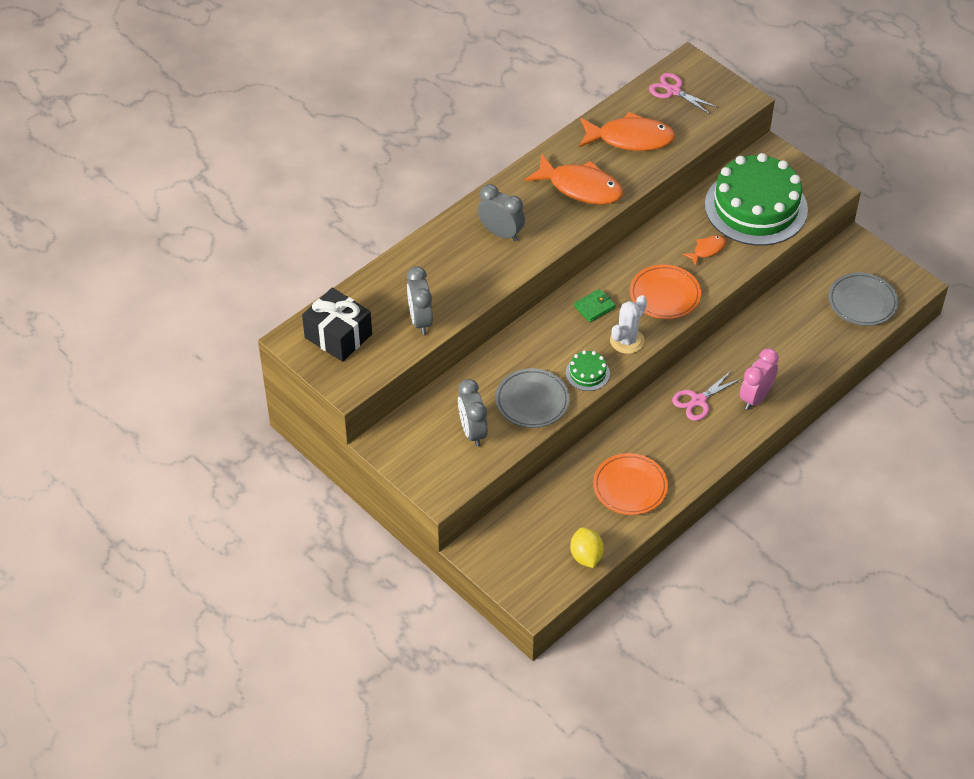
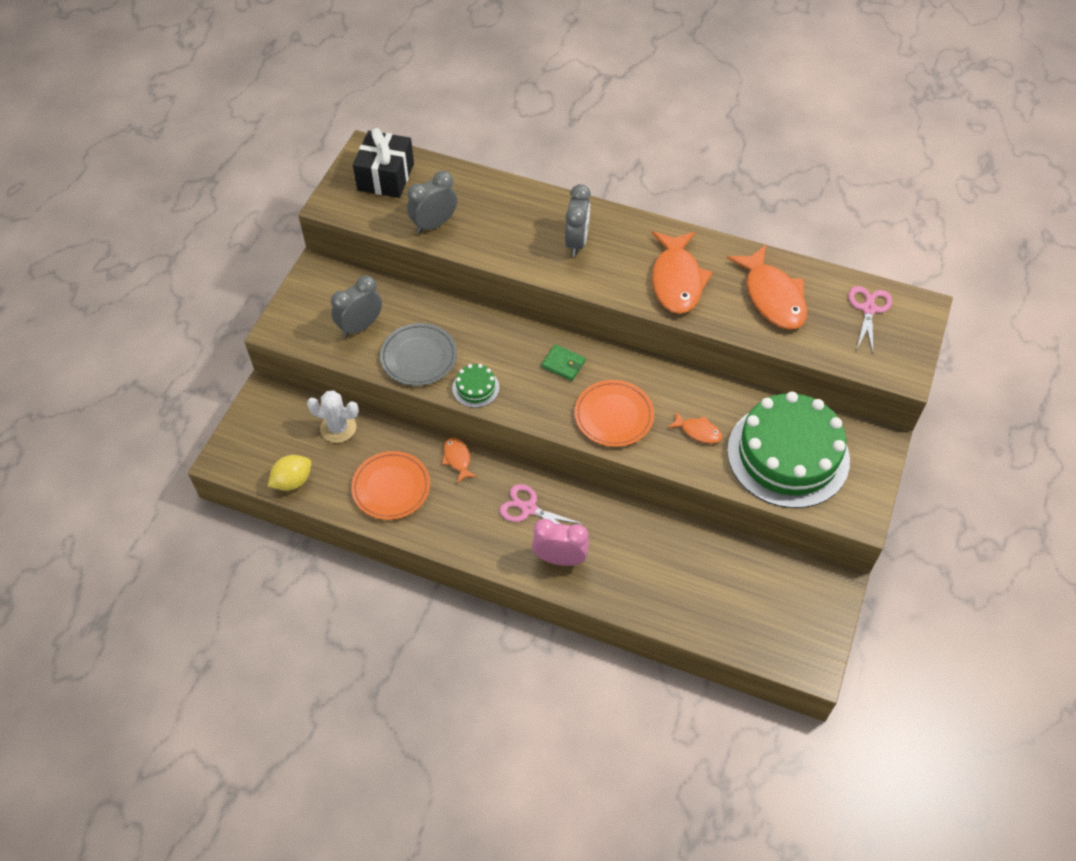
camera: 65 degrees right, 5 degrees up
white cactus [610,295,647,354] -> white cactus moved to [307,390,359,443]
grey plate [828,272,898,326] -> none
none -> orange fish [442,437,477,483]

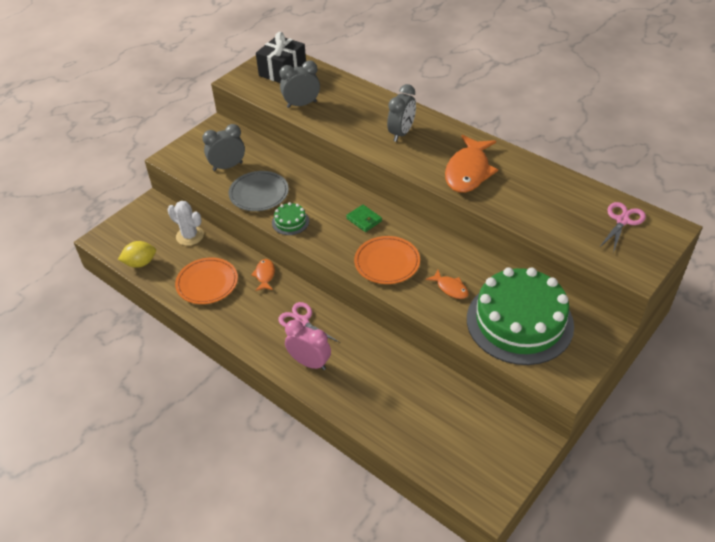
camera: 20 degrees right, 10 degrees down
orange fish [727,245,807,329] -> none

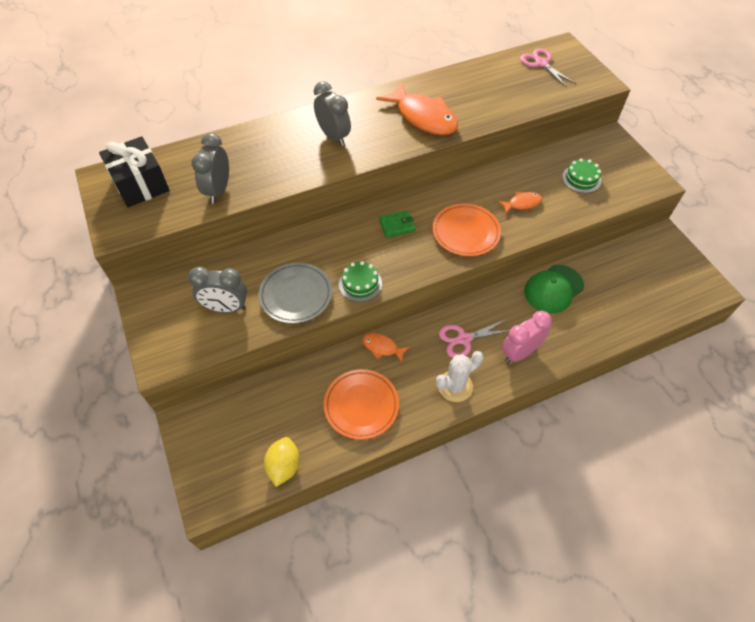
camera: 65 degrees left, 10 degrees up
white cactus [168,201,204,246] -> white cactus moved to [436,351,483,402]
grey clock [202,124,245,171] -> grey clock turned 90 degrees counterclockwise [188,266,247,313]
green cake [467,267,574,365] -> green cake [562,159,601,193], size x0.40
none -> green cap [524,265,584,314]

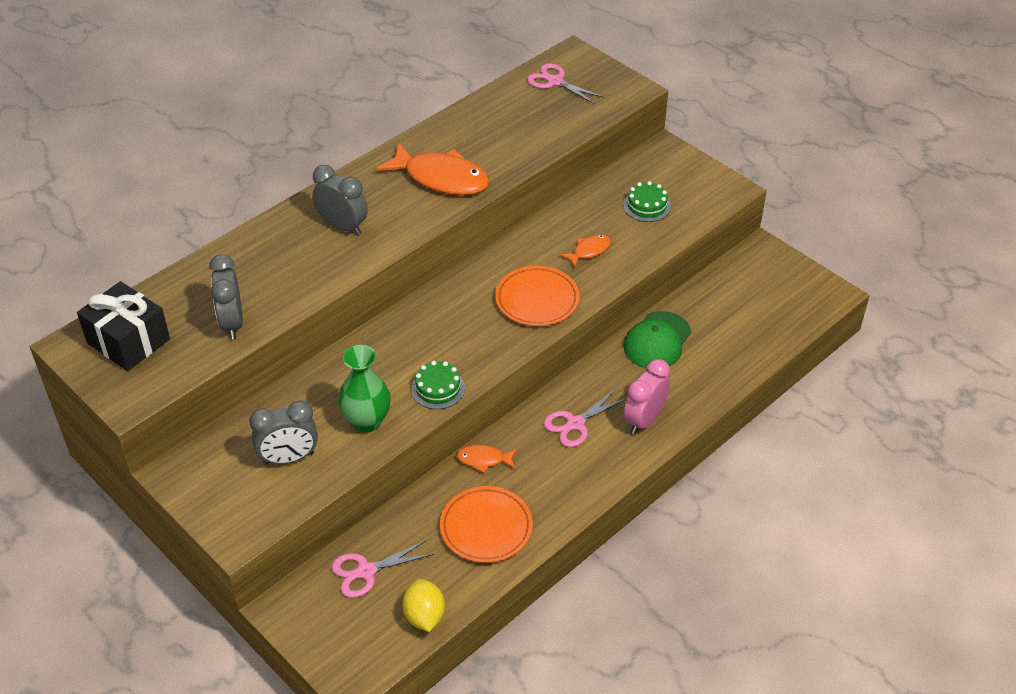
camera: 20 degrees left, 10 degrees down
grey plate [258,262,332,324] -> green vase [338,345,391,433]
green wallet [379,211,416,238] -> none
white cactus [436,351,483,402] -> none
none -> pink scissors [332,540,434,598]

